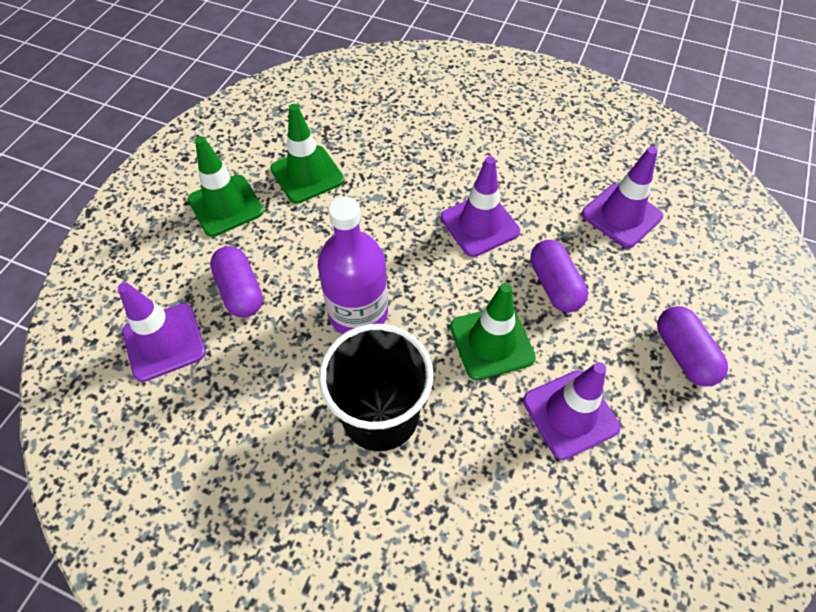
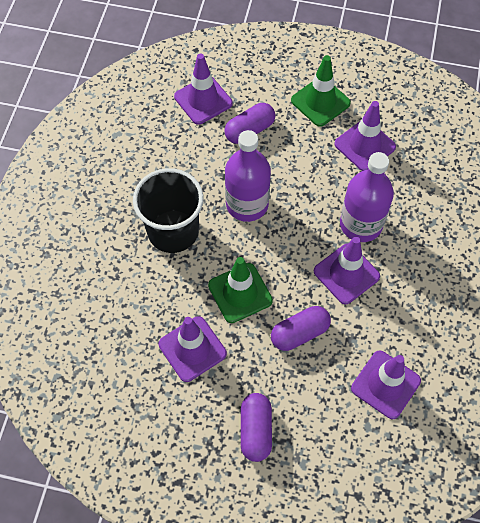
camera: 80 degrees right, 5 degrees up
green traffic cone [270,104,344,204] -> purple traffic cone [334,101,396,171]
purple capsule [657,306,728,387] -> purple capsule turned 60 degrees counterclockwise [241,393,272,462]
none -> purple bottle [340,152,394,242]

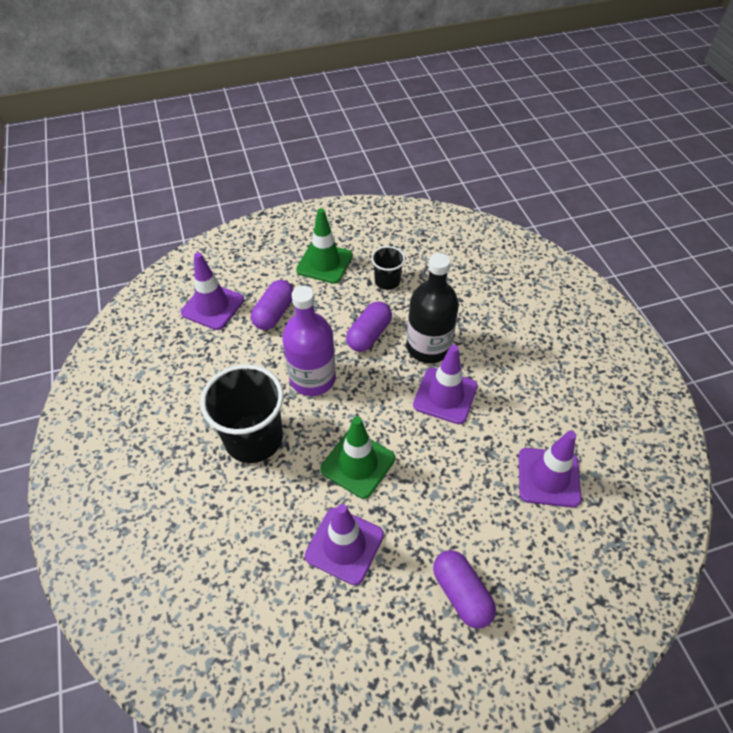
camera: 30 degrees left, 10 degrees down
purple capsule [271,306,331,351] -> purple capsule moved to [346,301,392,352]
purple traffic cone [334,101,396,171] -> black cup [371,246,405,290]
purple bottle [340,152,394,242] -> black bottle [406,253,459,363]

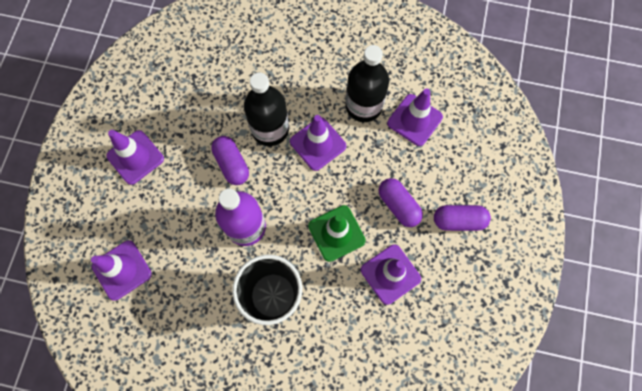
camera: 60 degrees left, 20 degrees up
purple capsule [251,280,294,330] -> purple capsule moved to [379,178,423,227]
green traffic cone [296,208,353,284] -> purple traffic cone [106,130,164,185]
black cup [371,246,405,290] -> none
none -> black bottle [345,45,389,122]

